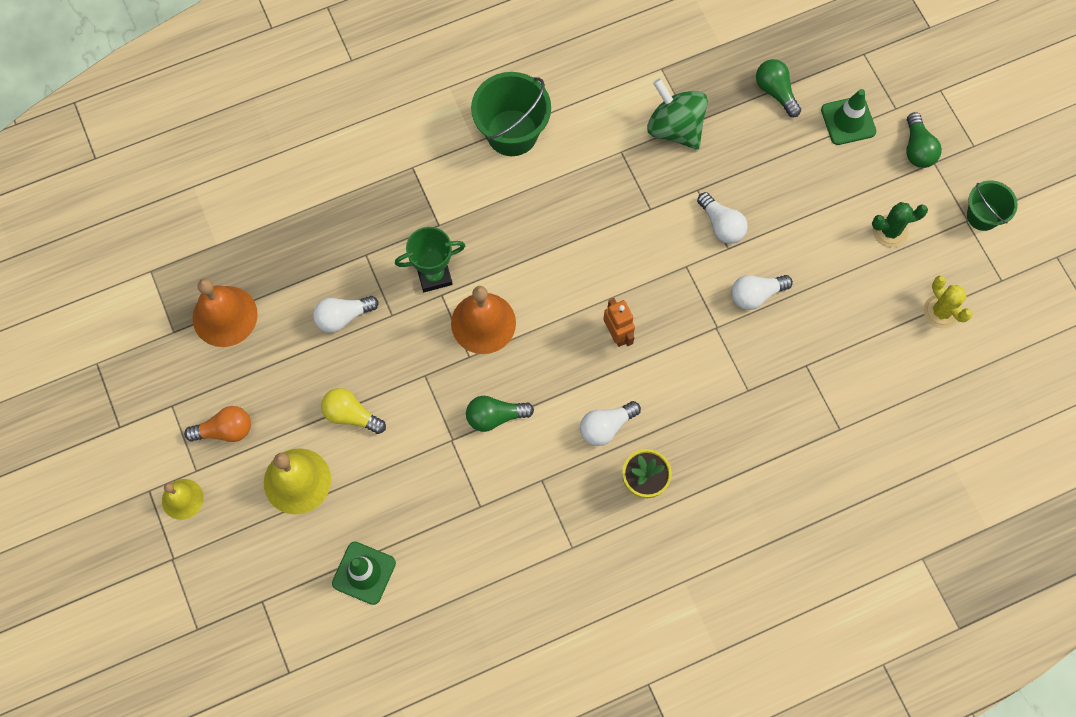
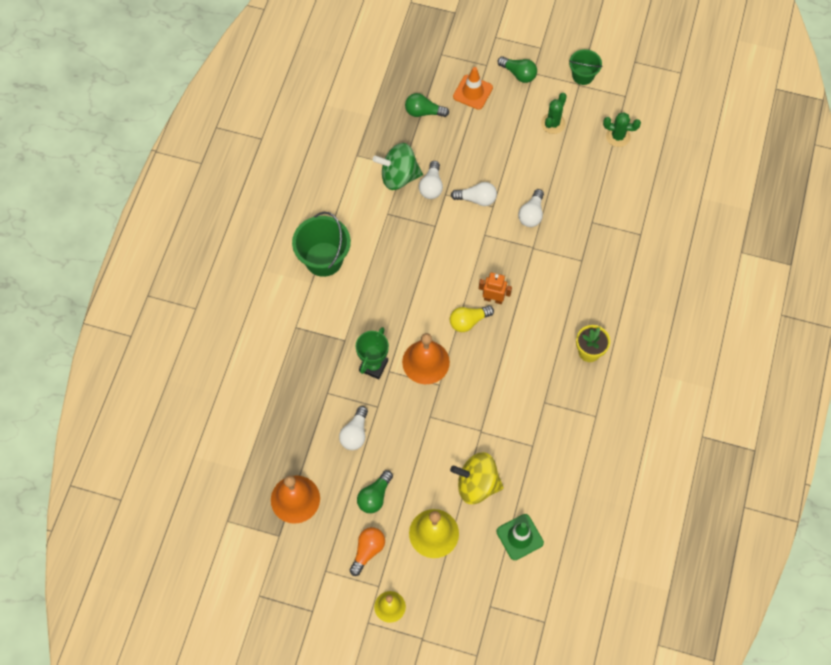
camera: 50 degrees left, 5 degrees down
yellow light bulb [321,388,386,434] -> yellow light bulb moved to [450,306,494,332]
green light bulb [466,396,534,432] -> green light bulb moved to [357,470,393,513]
white light bulb [580,401,641,446] -> white light bulb moved to [419,161,443,199]
green traffic cone [821,89,877,145] -> orange traffic cone [453,67,493,110]
yellow cactus [923,276,973,329] -> green cactus [603,112,641,147]
none -> yellow spinning top [450,452,504,504]

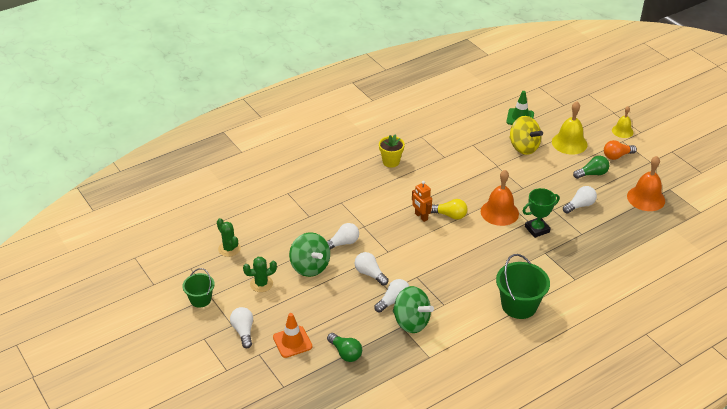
camera: 140 degrees left, 25 degrees down
green light bulb [497,56,537,83] -> white light bulb [230,307,253,348]
none -> green spinning top [289,232,330,277]

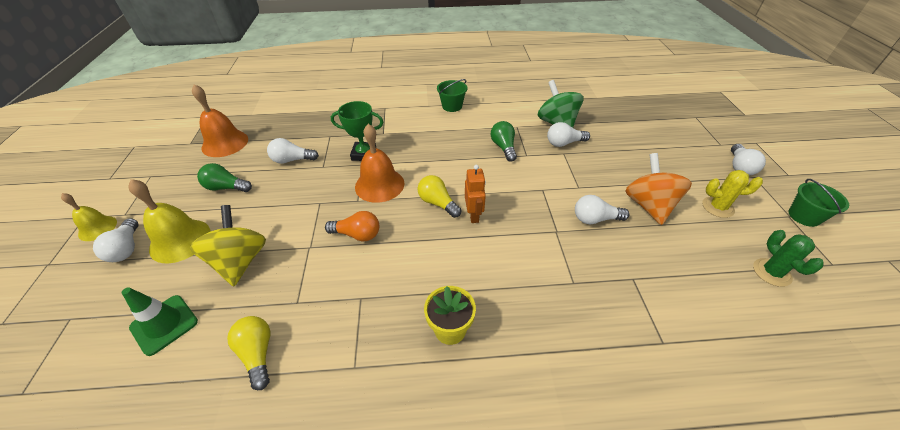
camera: 150 degrees left, 5 degrees up
green cactus [243,257,277,292] -> yellow cactus [702,170,763,218]
orange traffic cone [273,313,312,358] -> none
green spinning top [289,232,330,277] -> orange spinning top [625,153,692,225]
green light bulb [327,333,362,362] -> green light bulb moved to [491,121,517,162]
white light bulb [355,252,389,286] -> white light bulb moved to [93,218,139,262]
green bucket [496,254,550,319] -> green bucket [437,79,467,112], size x0.60
orange light bulb [604,140,637,160] -> orange light bulb moved to [325,211,379,242]
none -> yellow light bulb [227,316,270,390]

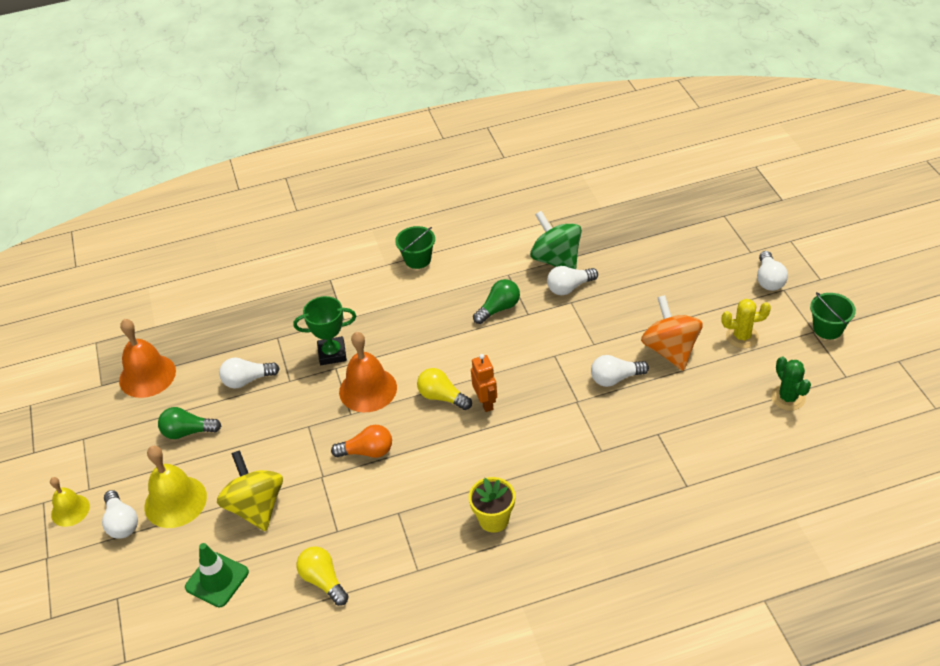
camera: 10 degrees left, 0 degrees up
green light bulb [491,121,517,162] -> green light bulb turned 75 degrees clockwise [473,279,520,324]

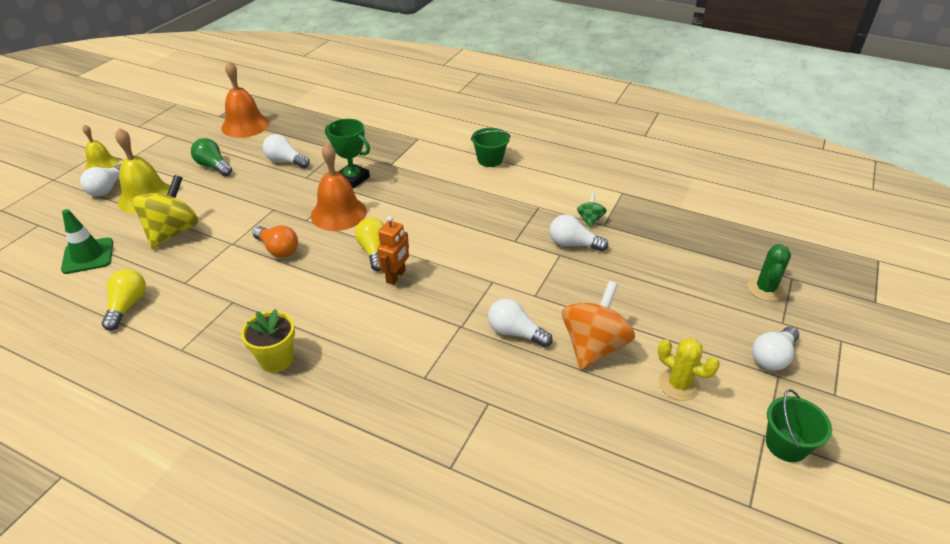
camera: 40 degrees right, 5 degrees down
green light bulb [473,279,520,324] -> none
green spinning top [530,211,582,269] -> green spinning top [577,193,606,228], size x0.48
green cactus [771,357,811,411] -> green cactus moved to [748,244,791,301]

